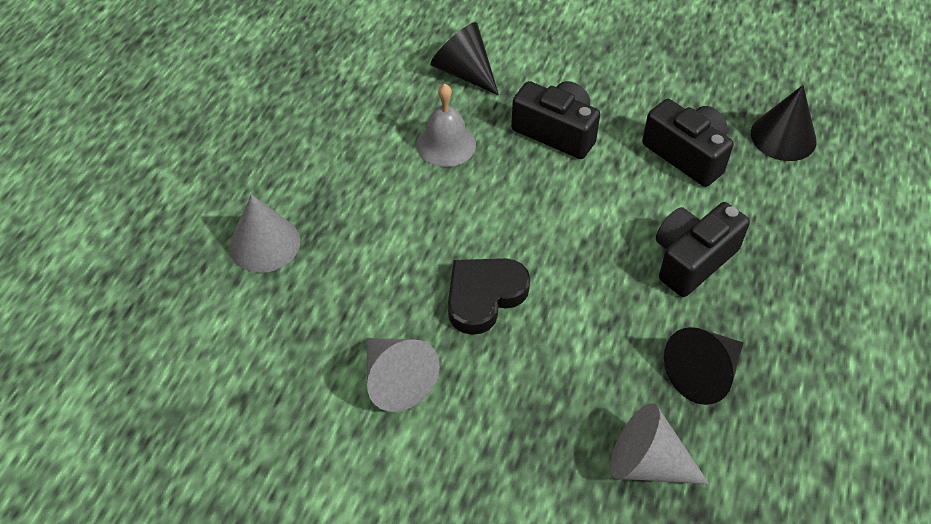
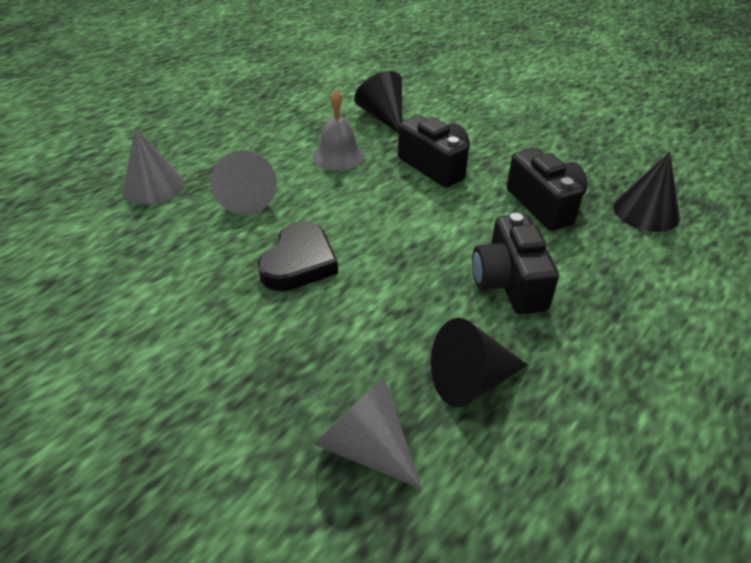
camera: 20 degrees right, 10 degrees down
grey cone [367,338,440,412] -> grey cone moved to [211,150,277,215]
black heart [448,258,530,335] -> black heart turned 135 degrees clockwise [258,222,338,291]
black camera [656,202,750,297] -> black camera turned 75 degrees counterclockwise [472,213,559,314]

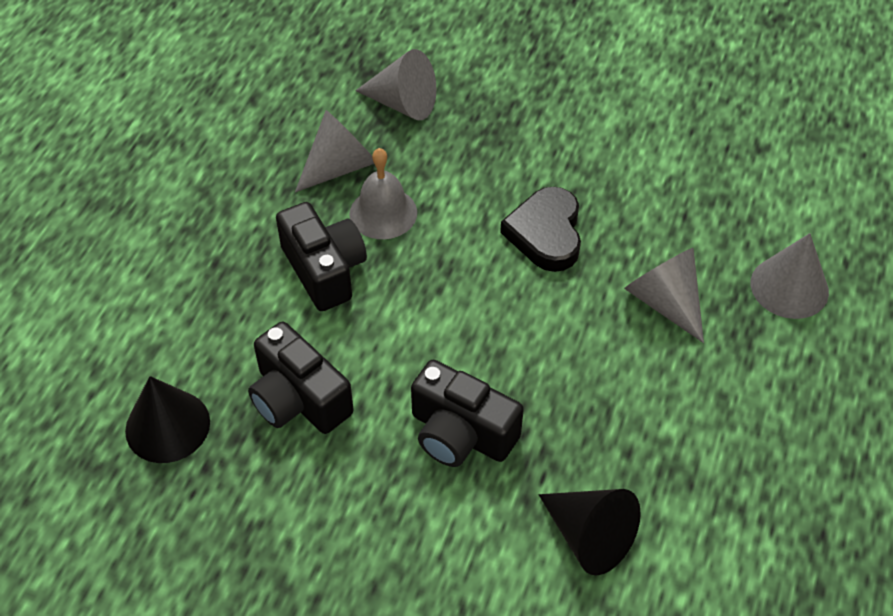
camera: 160 degrees right, 10 degrees up
grey bell [313,89,365,171] -> grey bell moved to [349,148,417,239]
black cone [431,318,528,407] -> grey cone [295,110,374,192]

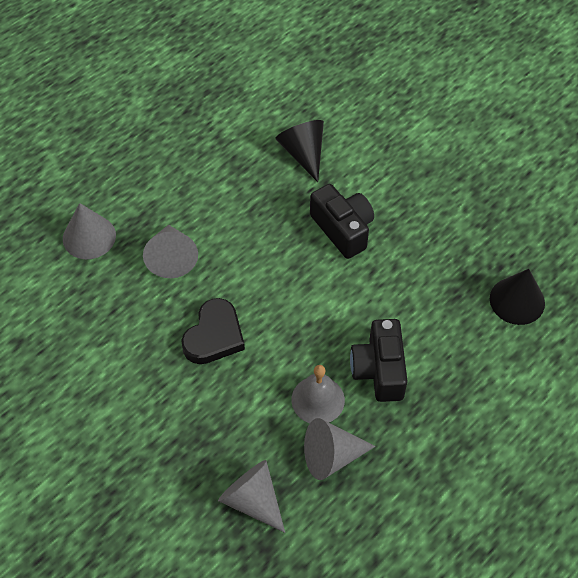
camera: 155 degrees left, 5 degrees up
black camera [248,322,354,434] -> none

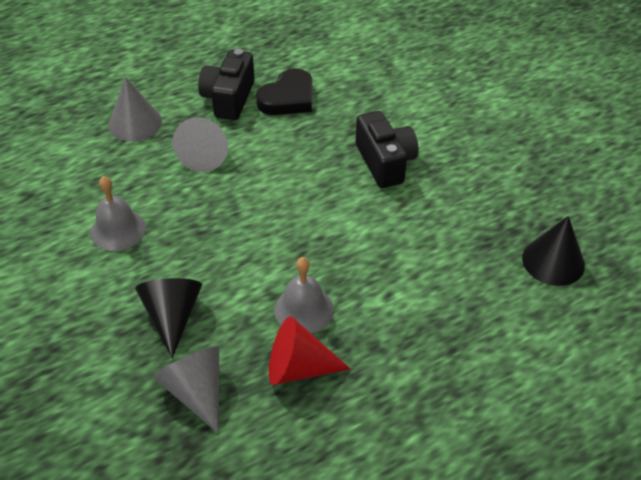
camera: 15 degrees right, 10 degrees down
black heart [181,298,245,364] -> black heart moved to [256,68,312,115]
black cone [275,120,324,182] -> black cone moved to [135,278,202,358]
grey cone [304,418,376,480] -> red cone [269,316,350,385]
black camera [350,319,408,402] -> black camera moved to [198,49,255,120]
none -> grey bell [90,176,146,251]

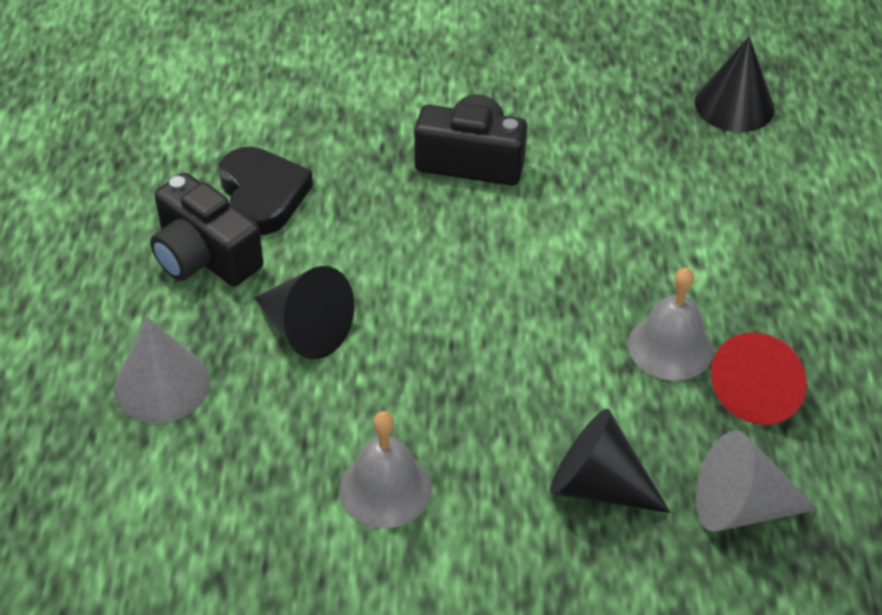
camera: 60 degrees left, 0 degrees up
grey cone [173,117,228,172] -> black cone [254,266,354,359]

